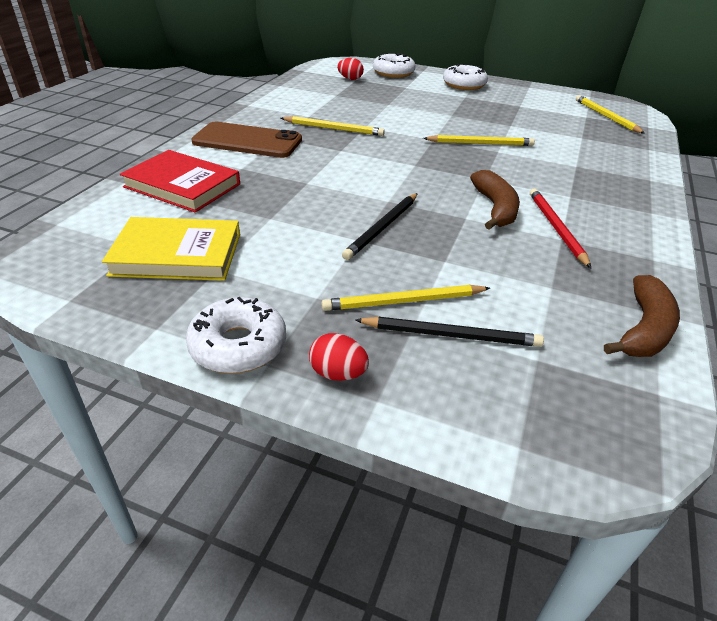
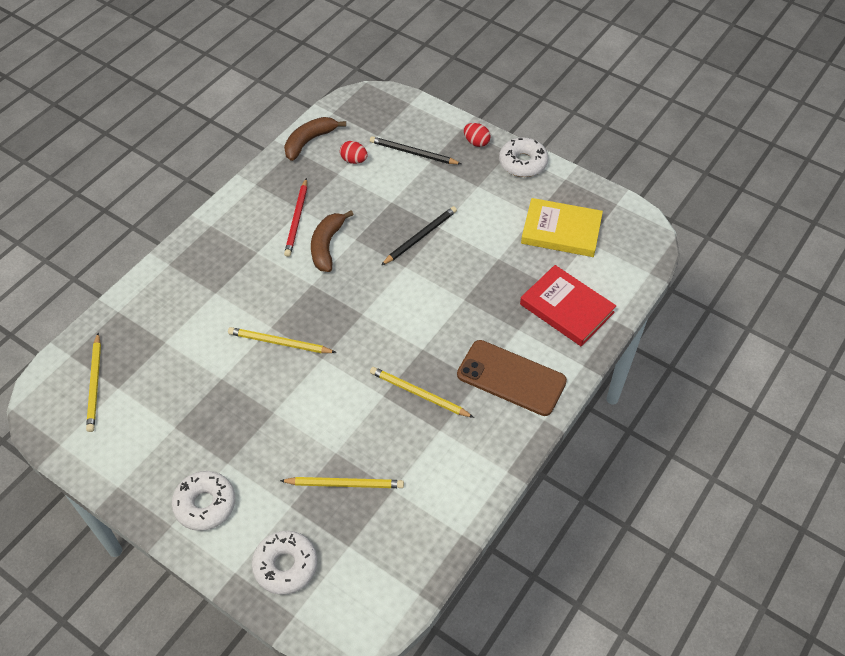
camera: 165 degrees left, 15 degrees up
yellow pencil [321,285,490,311] -> yellow pencil moved to [280,477,404,488]
red egg [337,58,364,80] -> red egg moved to [340,141,367,164]

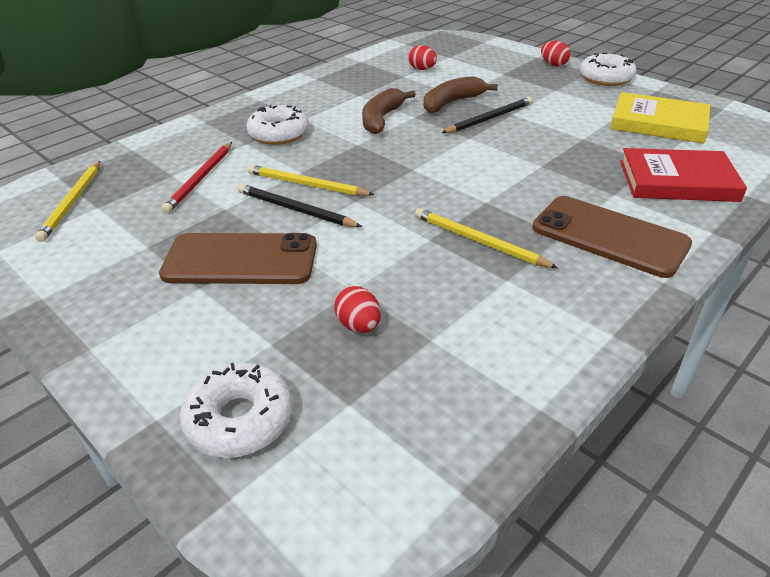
camera: 10 degrees right, 15 degrees down
white donut [172,471,235,531] -> white donut moved to [247,105,309,145]
yellow pencil [280,477,404,488] -> red egg [334,286,381,333]
brown banana [284,117,346,161] -> brown banana moved to [424,76,498,113]
red pencil [284,178,307,257] -> red pencil moved to [161,142,232,214]
black pencil [370,136,461,164] -> black pencil moved to [238,184,362,227]
red book [520,265,616,347] -> red book turned 45 degrees counterclockwise [620,148,747,202]
none -> brown phone [159,233,317,284]

